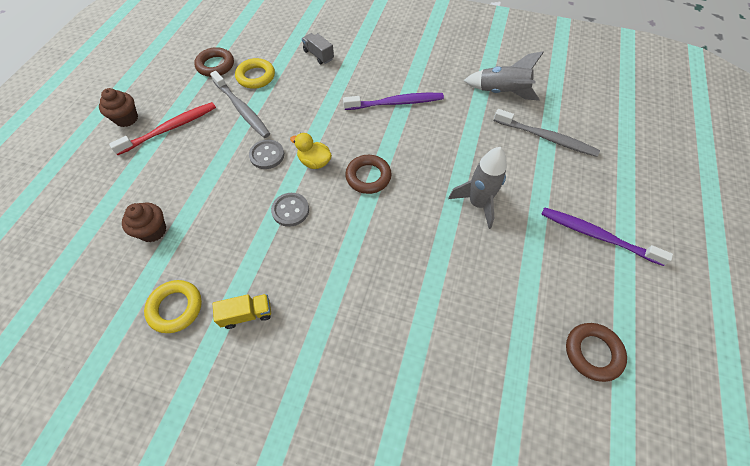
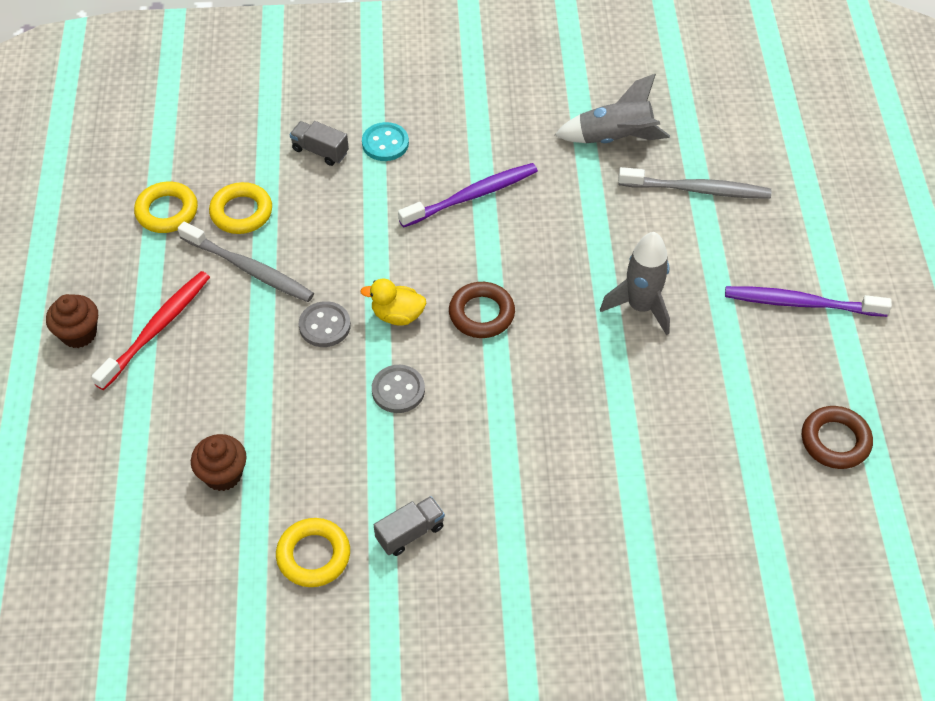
camera: 20 degrees left, 5 degrees down
brown ring [194,47,234,77] -> yellow ring [134,181,198,233]
yellow truck [213,294,271,329] -> grey truck [374,496,445,556]
none -> turquoise button [362,122,409,161]

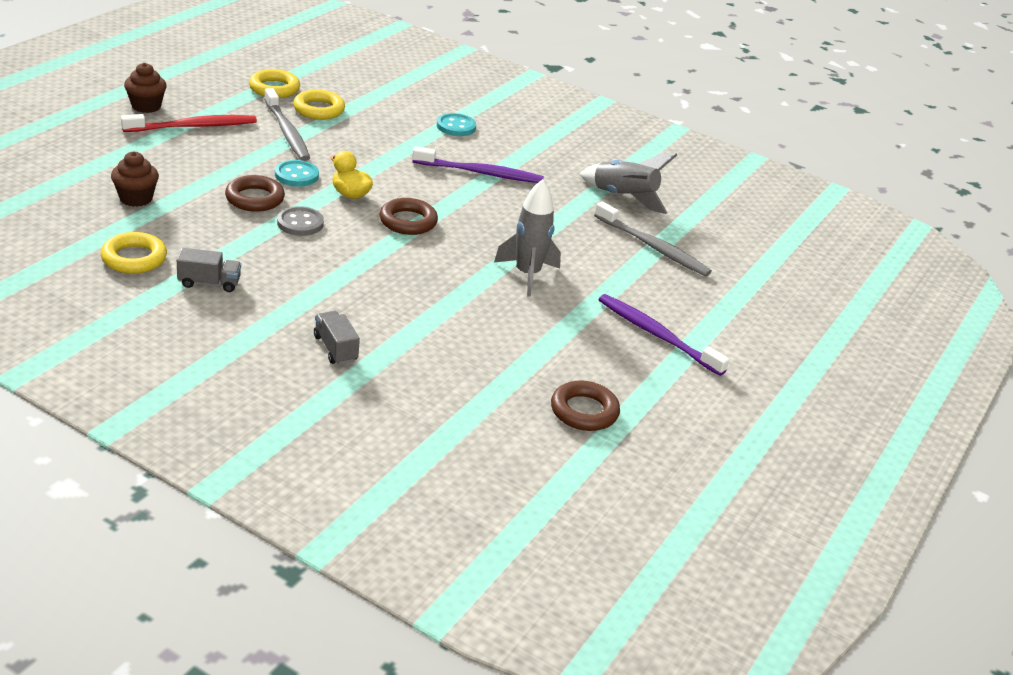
camera: 30 degrees right, 20 degrees down
grey truck [289,121,349,166] -> grey truck moved to [314,311,360,365]
grey button [299,301,351,347] -> turquoise button [275,160,319,187]
none -> brown ring [225,175,285,212]

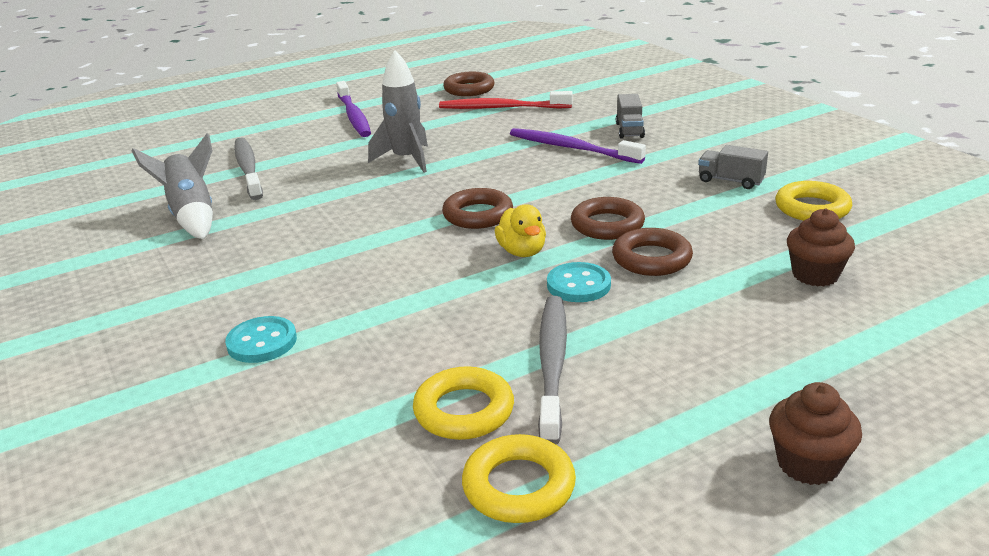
camera: 145 degrees left, 5 degrees down
red toothbrush [121,114,257,132] -> red toothbrush moved to [439,91,573,109]
grey button [277,206,324,236] -> brown ring [571,197,645,240]
purple toothbrush [412,146,544,183] -> purple toothbrush moved to [510,128,646,164]

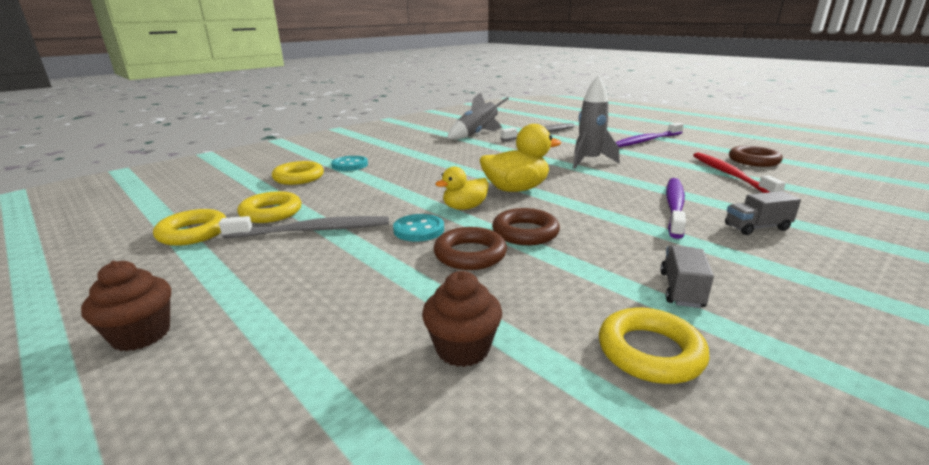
camera: 75 degrees right, 5 degrees down
brown ring [442,188,513,229] -> yellow duck [480,124,561,192]
none -> yellow ring [272,161,324,185]

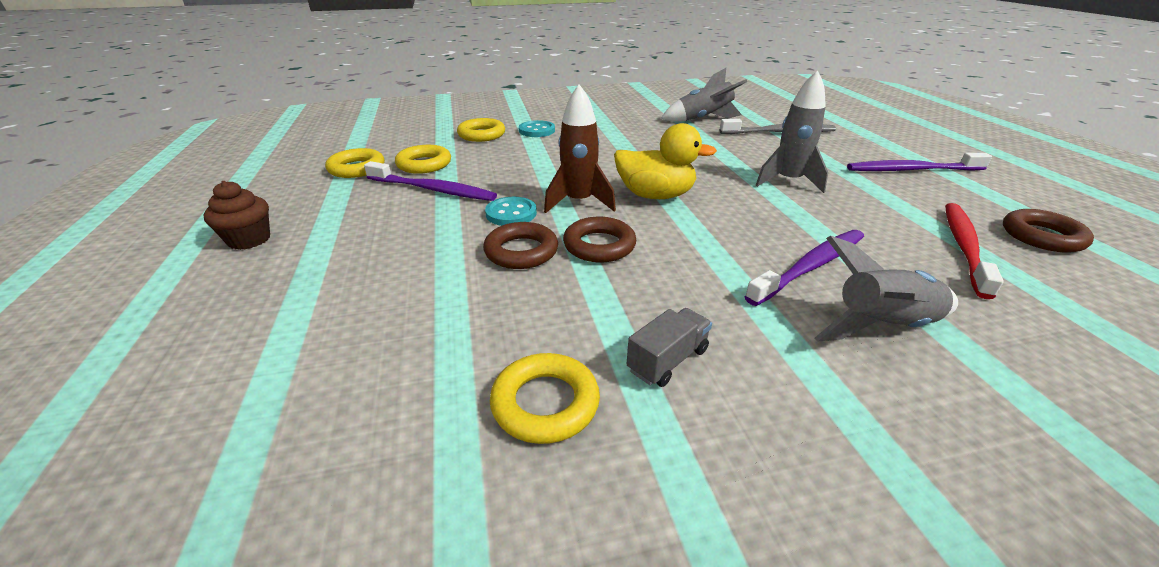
camera: 30 degrees right, 10 degrees up
grey toothbrush [219,216,389,238] -> purple toothbrush [364,161,497,201]
brown cupcake [422,271,502,367] -> none
yellow duck [435,166,489,210] -> brown rocket [544,84,616,213]
grey truck [725,191,801,235] -> grey rocket [815,236,958,341]

